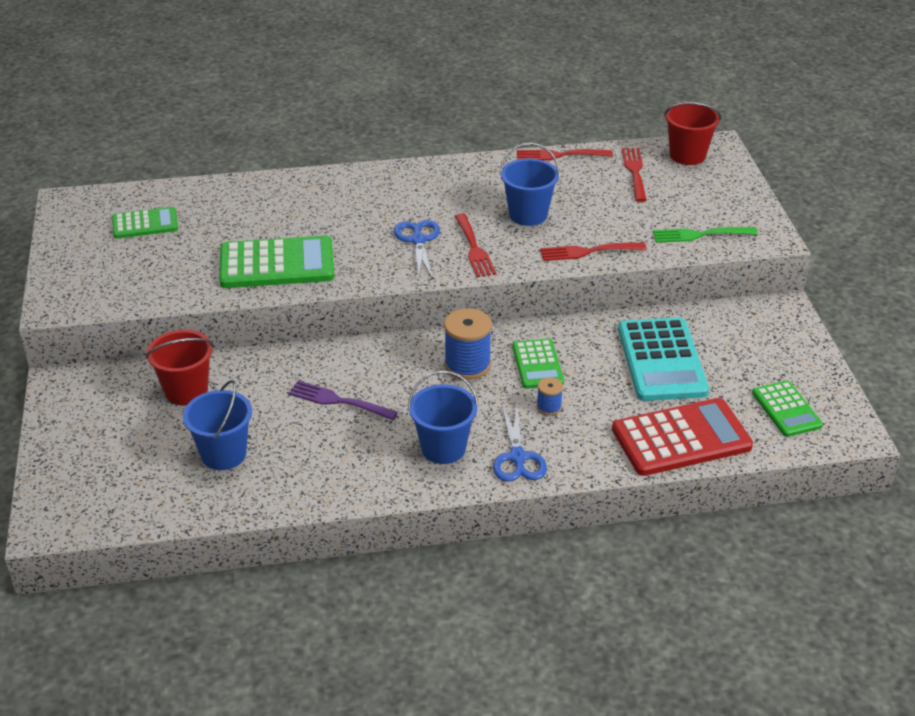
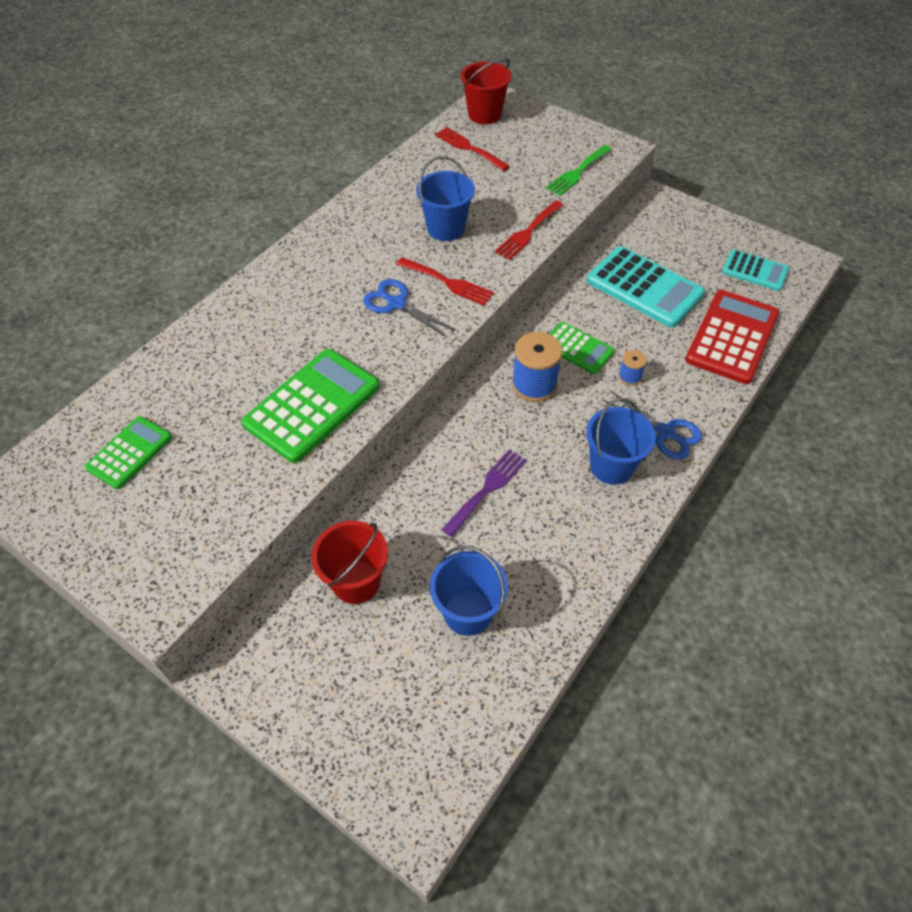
camera: 45 degrees left, 15 degrees up
purple fork [288,381,398,420] -> purple fork turned 150 degrees clockwise [442,449,526,537]
red fork [517,149,613,160] -> none
green calculator [752,381,823,437] -> turquoise calculator [722,249,789,291]

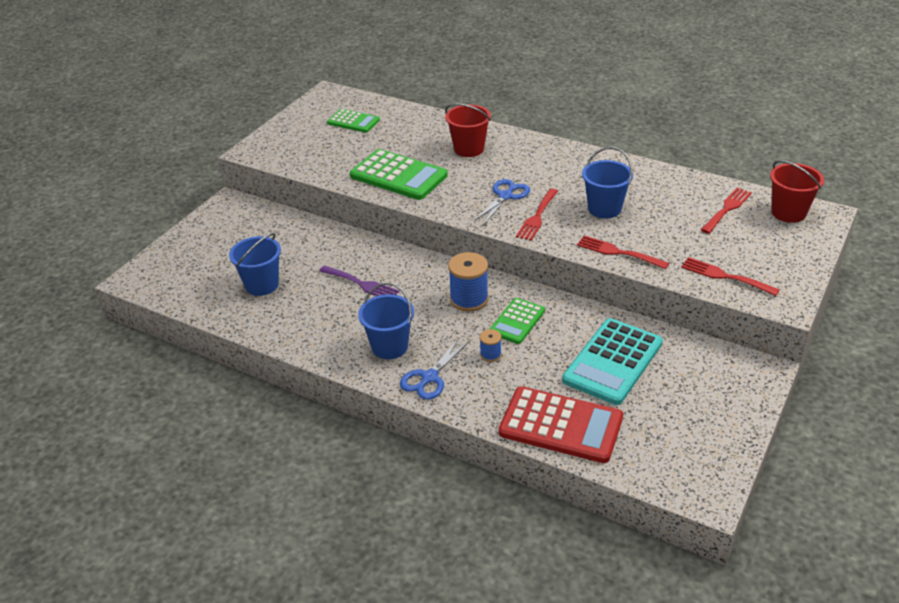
camera: 85 degrees right, 15 degrees down
red bucket [311,521,388,604] -> red bucket moved to [445,103,491,157]
green fork [546,145,612,196] -> red fork [681,257,780,296]
turquoise calculator [722,249,789,291] -> none

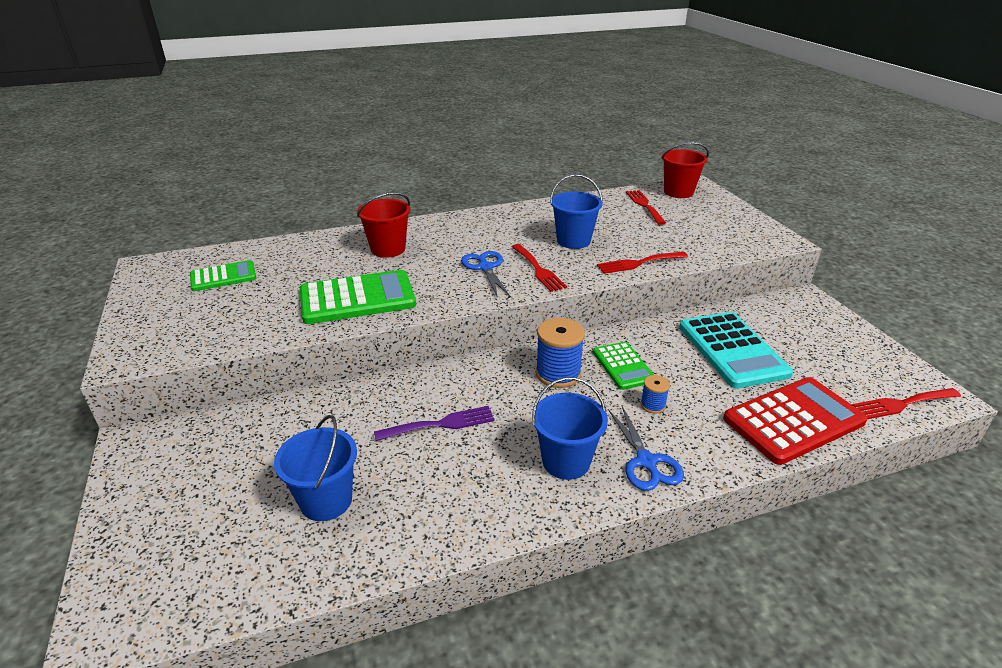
camera: 50 degrees left, 5 degrees down
red fork [681,257,780,296] -> red fork moved to [853,388,961,419]

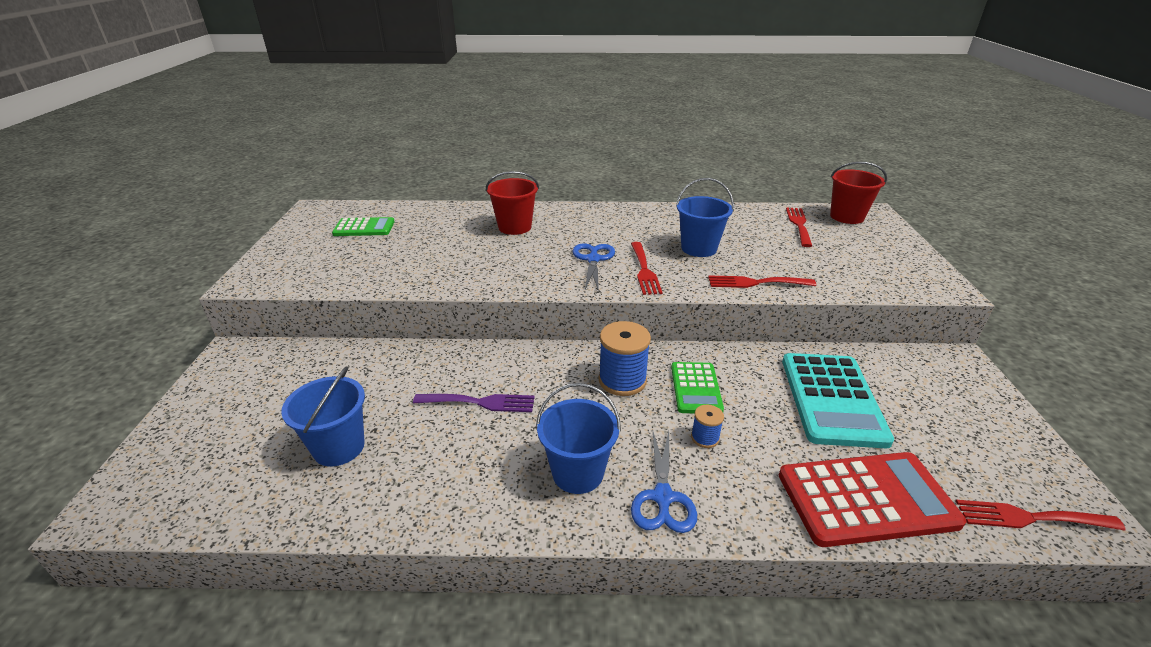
camera: 20 degrees right, 0 degrees up
green calculator [300,270,416,324] -> none

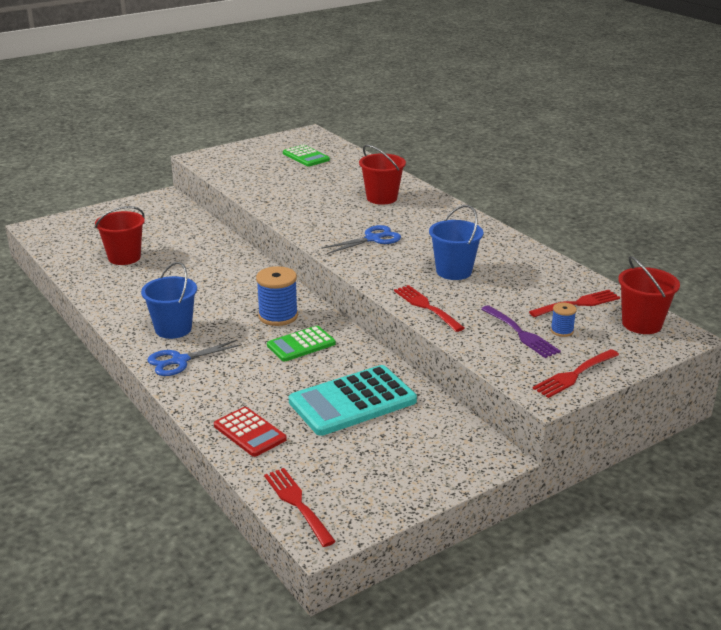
camera: 55 degrees right, 5 degrees down
blue bucket [281,366,365,466] -> red bucket [95,206,145,265]
purple fork [413,394,535,412] -> purple fork moved to [481,305,561,358]
red fork [631,242,663,295] -> red fork moved to [533,349,619,398]
blue spool [691,405,724,448] -> blue spool moved to [551,302,577,337]
red calculator [779,452,966,547] -> red calculator [214,407,287,457], size x0.59

